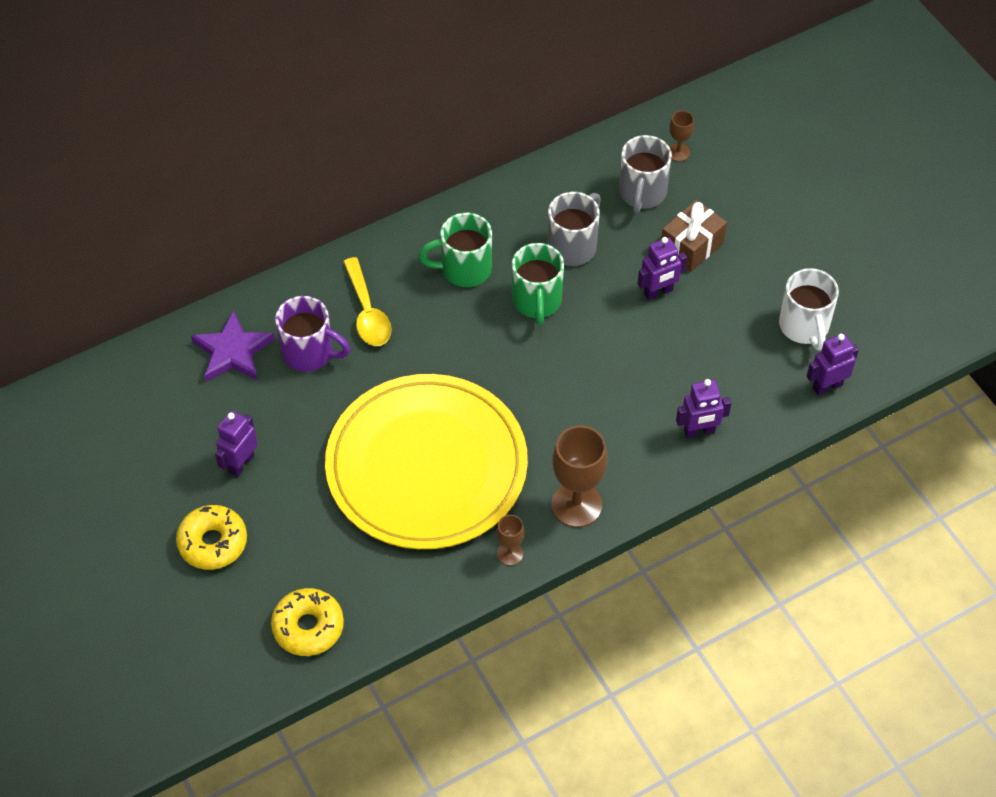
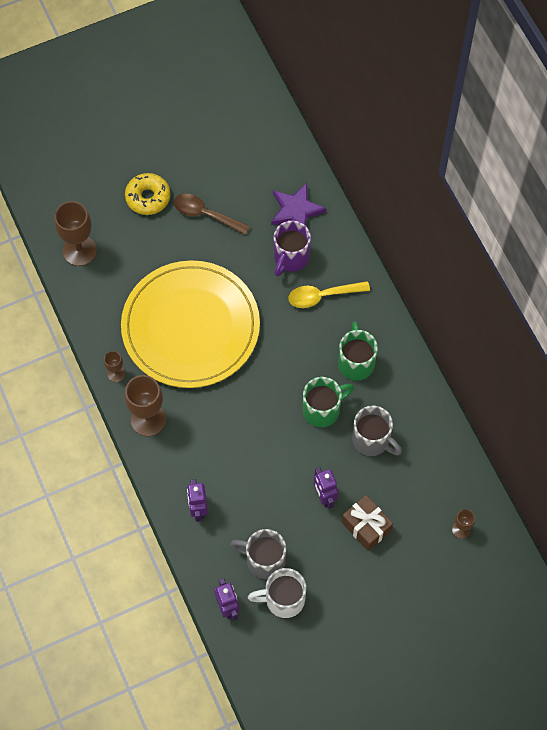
camera: 95 degrees right, 10 degrees up
purple robot [215,411,258,477] -> brown spoon [174,194,250,235]
yellow donut [271,588,344,656] -> brown goblet [55,201,97,266]
green mug [512,243,564,325] -> green mug turned 150 degrees clockwise [303,377,354,427]
grey mug [619,135,672,213] -> grey mug moved to [230,529,286,579]

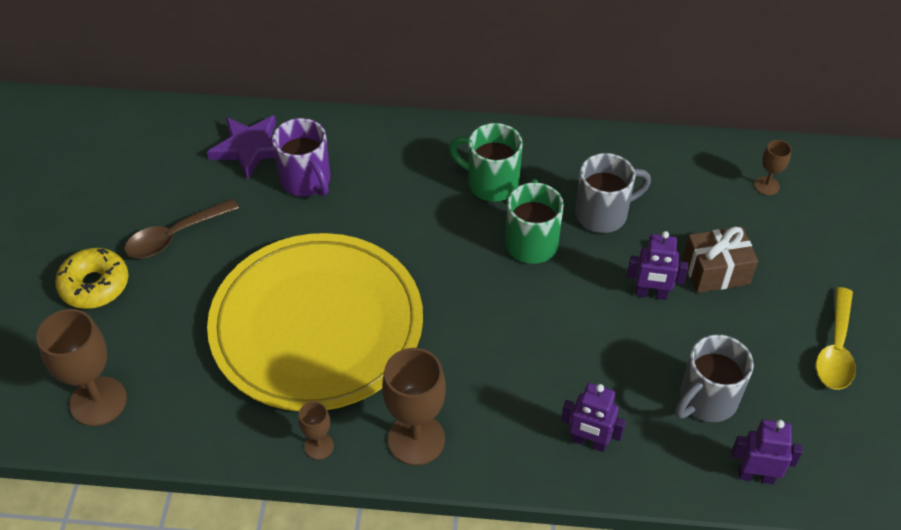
camera: 60 degrees left, 15 degrees down
white mug [248,568,306,618] -> none
yellow spoon [288,281,370,308] -> yellow spoon moved to [816,287,856,390]

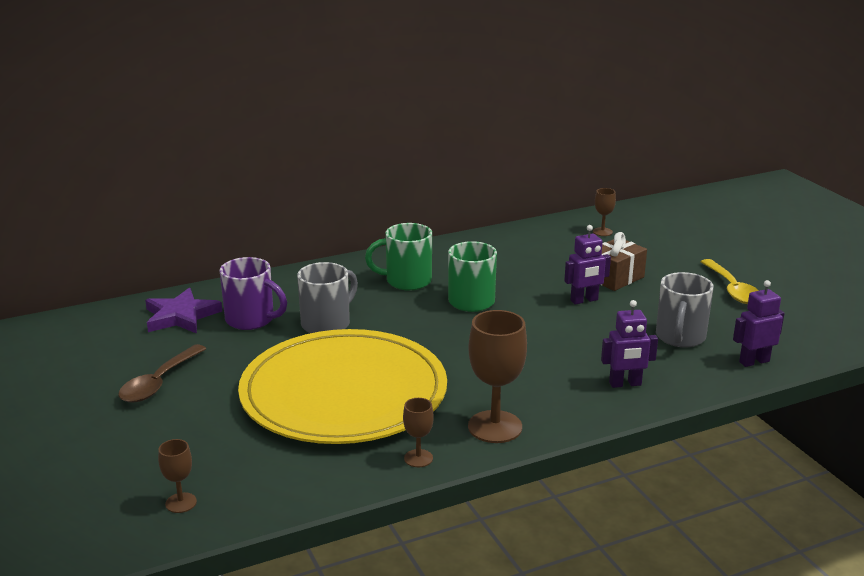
camera: 30 degrees left, 25 degrees down
brown goblet [36,309,127,426] -> brown goblet [158,439,197,513], size x0.51
yellow donut [55,248,129,309] -> none
grey mug [575,153,651,233] -> grey mug moved to [297,262,358,333]

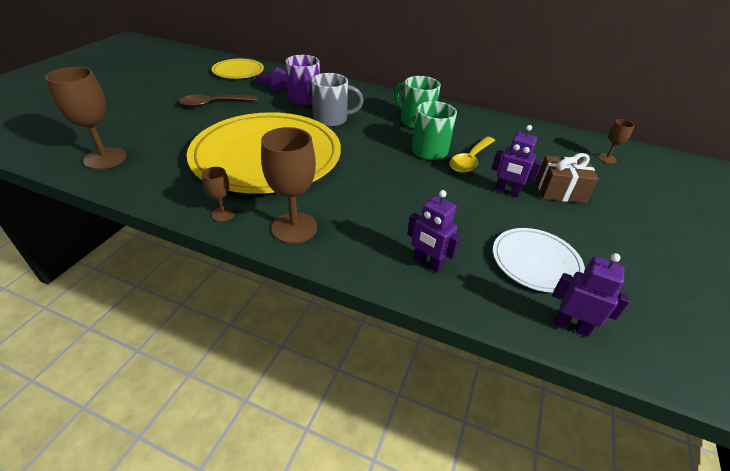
camera: 45 degrees right, 15 degrees up
brown goblet [158,439,197,513] -> brown goblet [45,67,126,170], size x1.96
grey mug [656,272,714,347] -> white plate [493,228,585,293]
yellow spoon [700,259,759,304] -> yellow spoon moved to [449,137,495,173]
none -> yellow plate [212,59,264,79]

